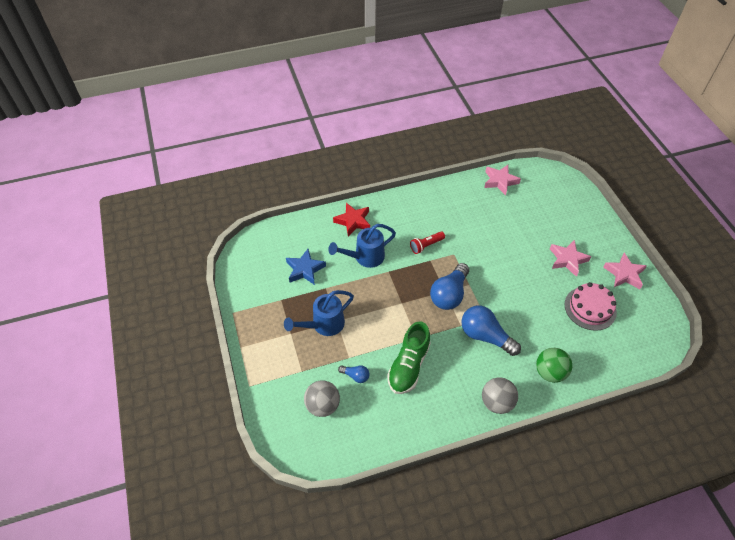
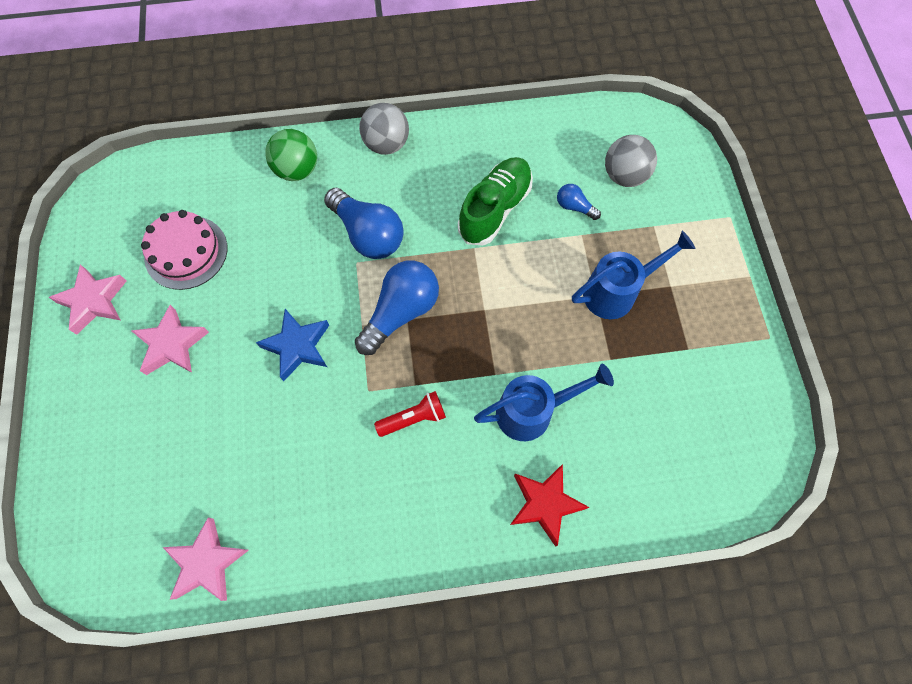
camera: 170 degrees left, 15 degrees up
blue star [286,249,326,285] -> blue star moved to [256,309,329,381]

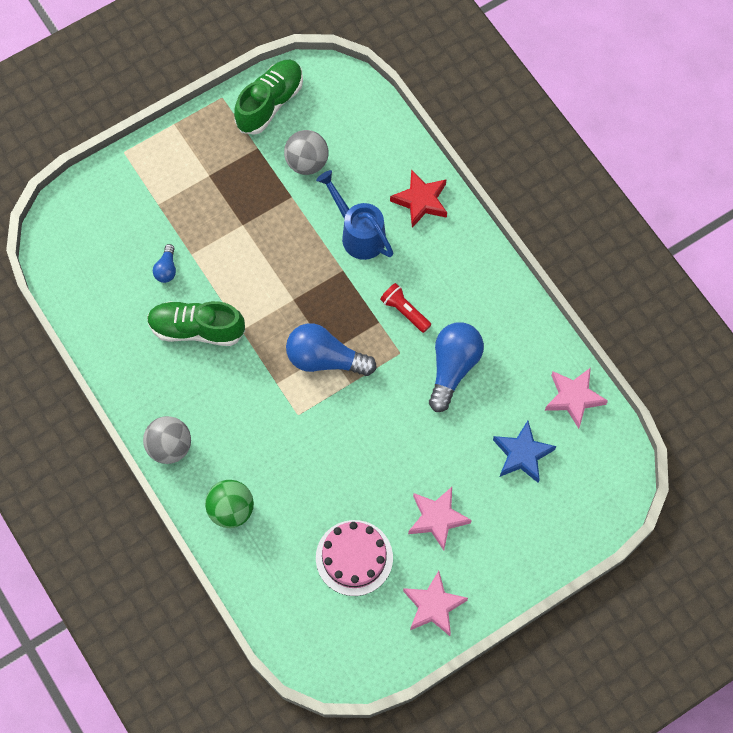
camera: 115 degrees left, 0 degrees up
blue star [256,309,329,381] -> blue star moved to [493,421,556,483]
blue light bulb [324,188,404,259] -> blue light bulb moved to [429,322,484,412]
blue watering can [572,231,696,319] -> none
grey ball [605,135,657,187] -> grey ball moved to [284,130,329,175]
none -> green shoe [234,60,303,135]

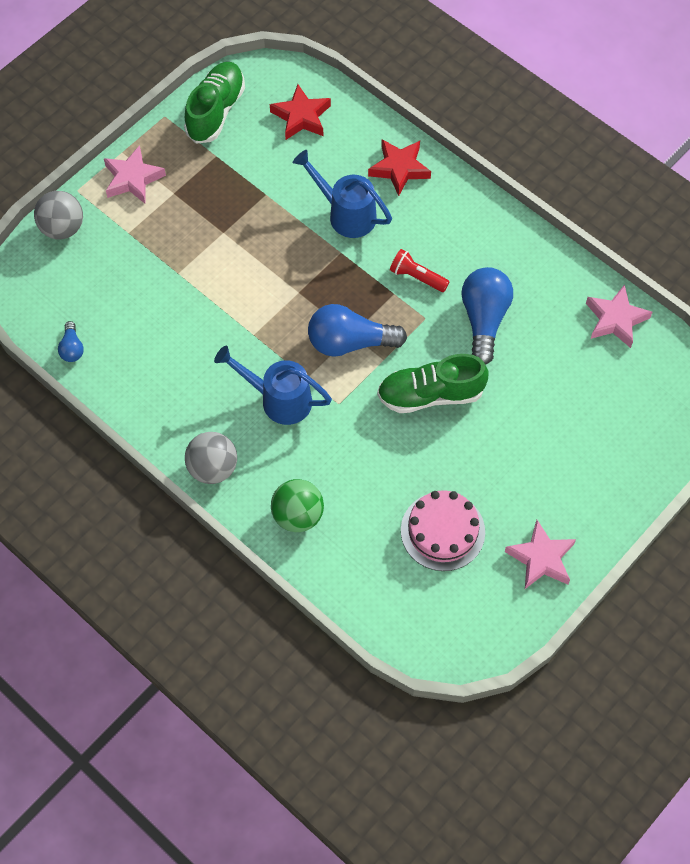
camera: 15 degrees left, 5 degrees down
green shoe [147,301,245,346] -> green shoe moved to [377,354,489,413]
blue light bulb [153,244,176,283] -> blue light bulb moved to [58,321,84,362]
grey ball [284,130,329,175] -> grey ball moved to [34,191,83,239]
pink star [408,487,472,550] -> pink star moved to [104,145,166,203]
blue star [493,421,556,483] -> none
none -> blue watering can [214,346,332,425]
none -> red star [270,84,331,140]

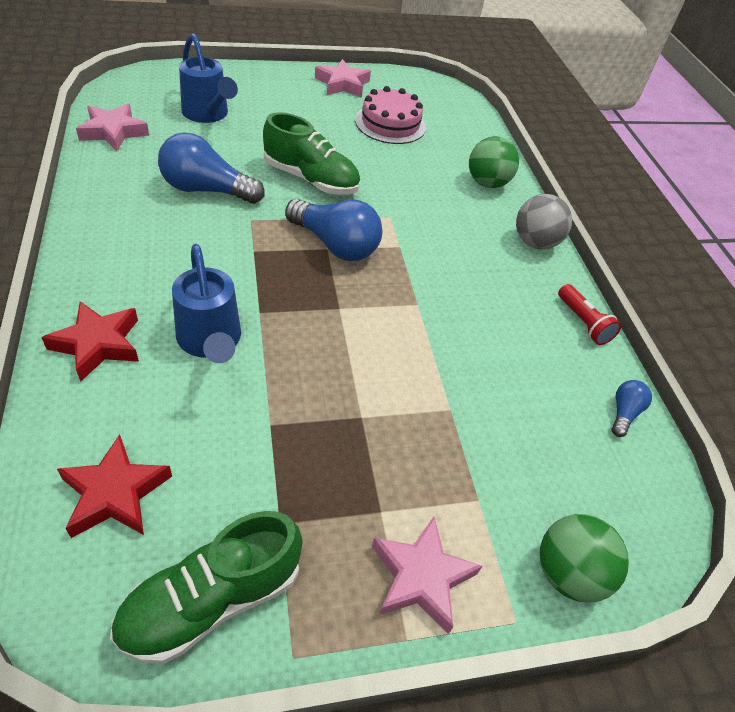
camera: 150 degrees left, 15 degrees down
grey ball [34,191,83,239] -> green ball [540,514,629,603]
blue watering can [214,346,332,425] -> blue watering can moved to [179,33,238,123]
red flashlight [390,249,450,292] -> red flashlight moved to [558,284,621,345]
blue light bulb [461,267,513,364] -> blue light bulb turned 60 degrees clockwise [158,133,265,204]

